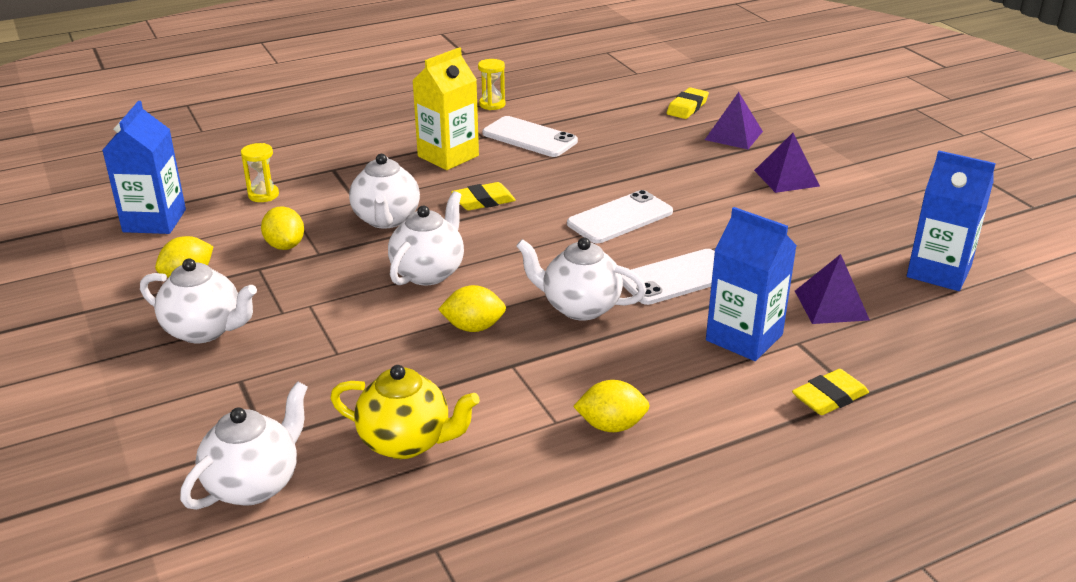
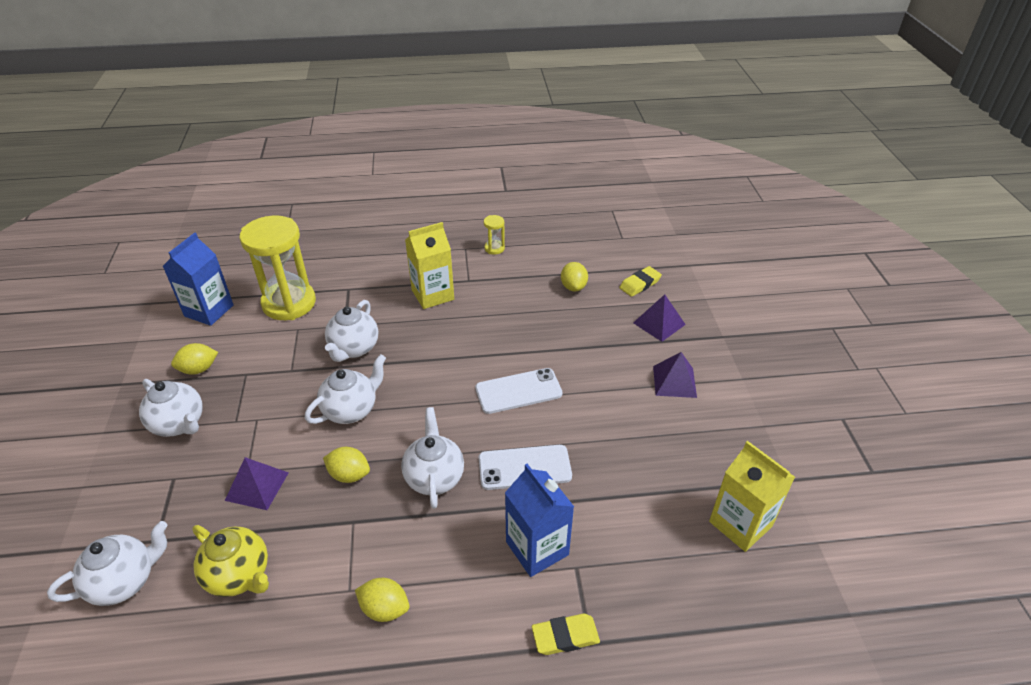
camera: 20 degrees right, 10 degrees up
yellow hourglass [241,143,279,202] -> yellow hourglass [239,216,316,320], size x2.40
yellow lemon [261,206,304,250] -> yellow lemon moved to [561,262,588,292]
yellow eraser [451,182,516,210] -> none
white phone [482,116,578,157] -> none
white teapot [516,238,646,320] -> white teapot turned 45 degrees clockwise [401,407,464,509]
purple pyramid [795,254,870,324] -> purple pyramid moved to [225,457,289,510]
blue carton [907,150,996,291] -> yellow carton [709,441,795,552]

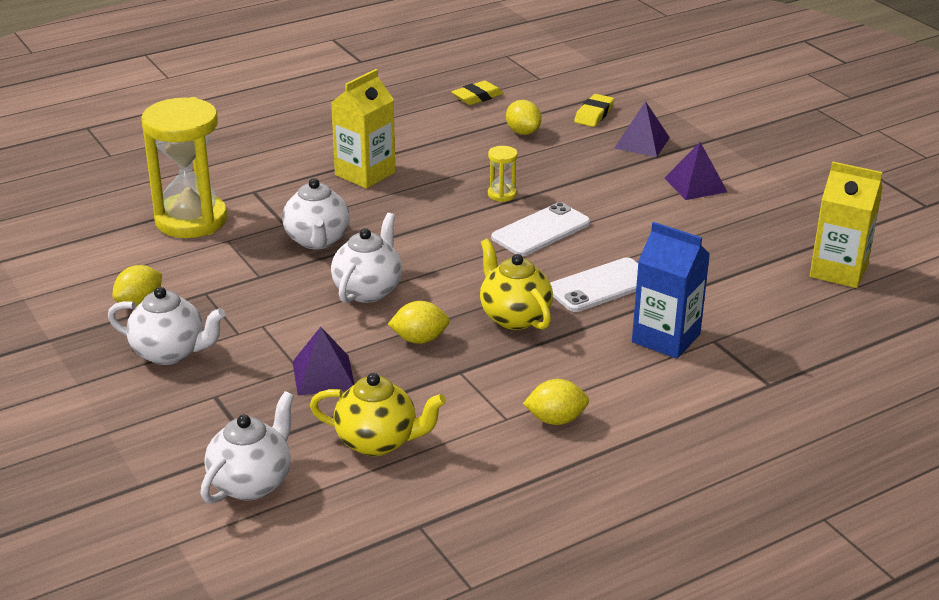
camera: 25 degrees left, 10 degrees down
blue carton [163,233,234,326] -> none
white teapot [401,407,464,509] -> yellow teapot [480,239,553,330]
yellow hourglass [484,215,505,255] -> yellow hourglass moved to [488,146,518,202]
yellow eraser [532,614,600,655] -> yellow eraser moved to [452,80,503,105]

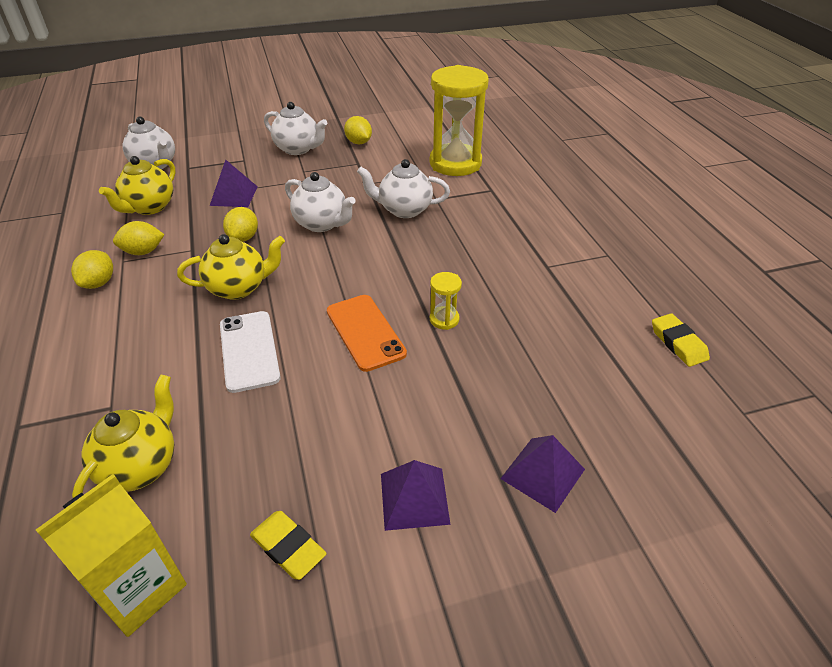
camera: 105 degrees right, 10 degrees up
white teapot [108,287,225,365] -> white teapot turned 90 degrees counterclockwise [264,102,327,155]
yellow carton [331,69,395,189] -> none
white phone [491,202,591,256] -> orange phone [327,295,407,372]
yellow lemon [506,100,542,135] -> yellow lemon moved to [113,221,165,255]
yellow eraser [574,94,614,127] -> yellow eraser moved to [250,511,327,580]
blue carton [632,222,710,359] -> none
none -> yellow teapot [72,375,174,498]

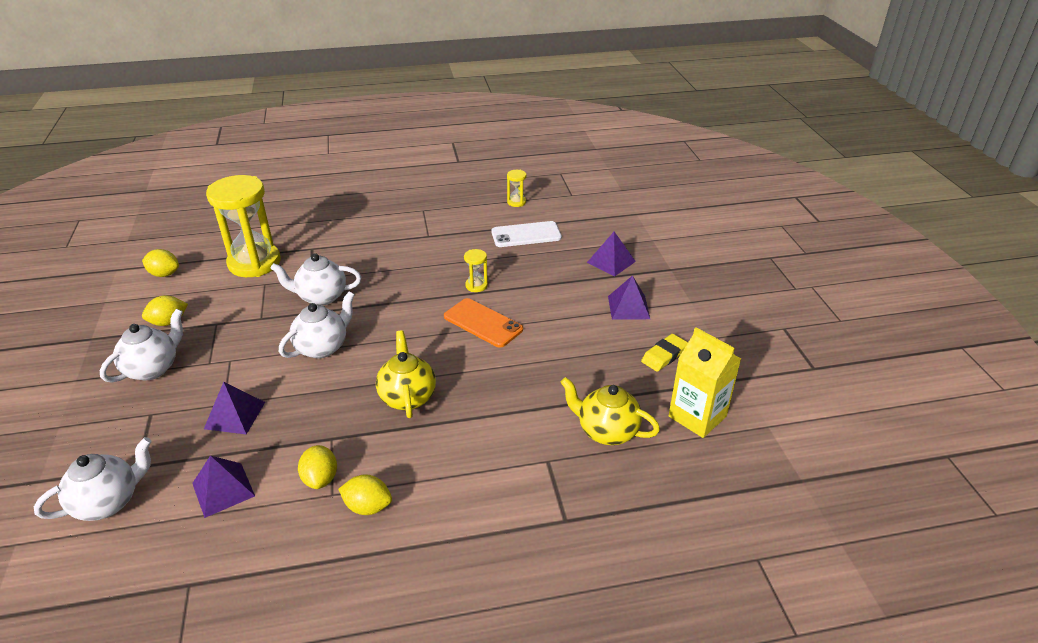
camera: 85 degrees left, 5 degrees down
yellow teapot [99,156,176,215] -> purple pyramid [192,456,255,518]
white phone [220,311,281,393] -> white phone moved to [491,221,562,247]
yellow lemon [223,207,258,242] -> yellow lemon moved to [142,249,179,277]
orange phone [327,295,407,372] -> orange phone turned 60 degrees clockwise [444,298,523,348]
white teapot [357,159,450,218] -> white teapot turned 75 degrees clockwise [270,253,361,306]
yellow eraser [652,313,710,367] -> yellow hourglass [507,170,526,207]

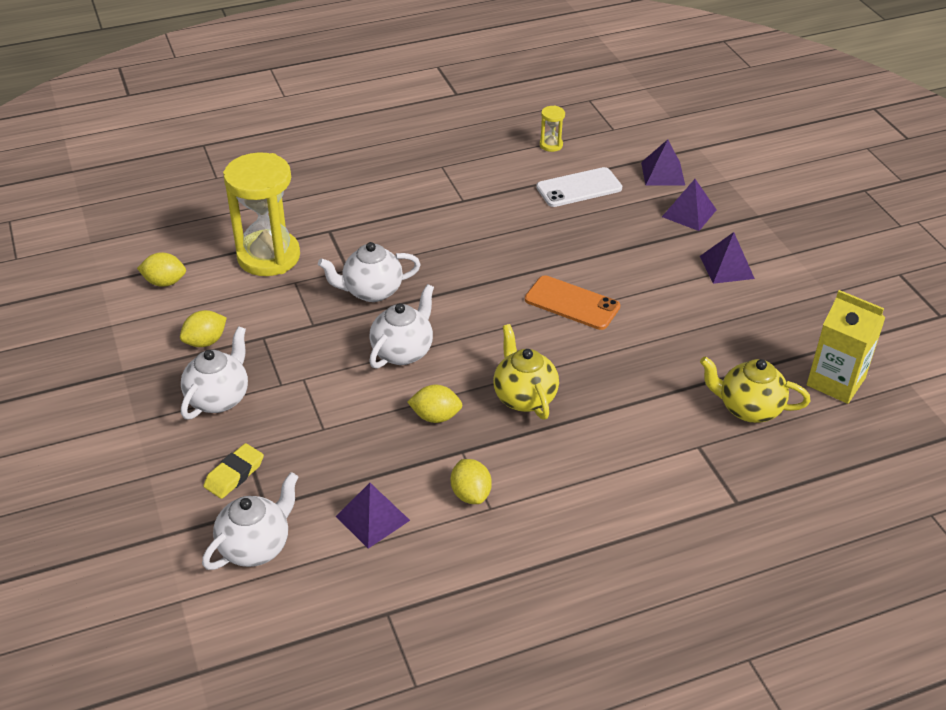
camera: 10 degrees left, 5 degrees up
purple pyramid [204,382,265,435] -> purple pyramid moved to [641,139,685,186]
yellow lemon [338,474,392,515] -> yellow lemon moved to [408,385,463,423]
yellow hourglass [464,249,488,292] -> none
yellow eraser [641,334,688,372] -> yellow eraser moved to [203,443,264,499]

